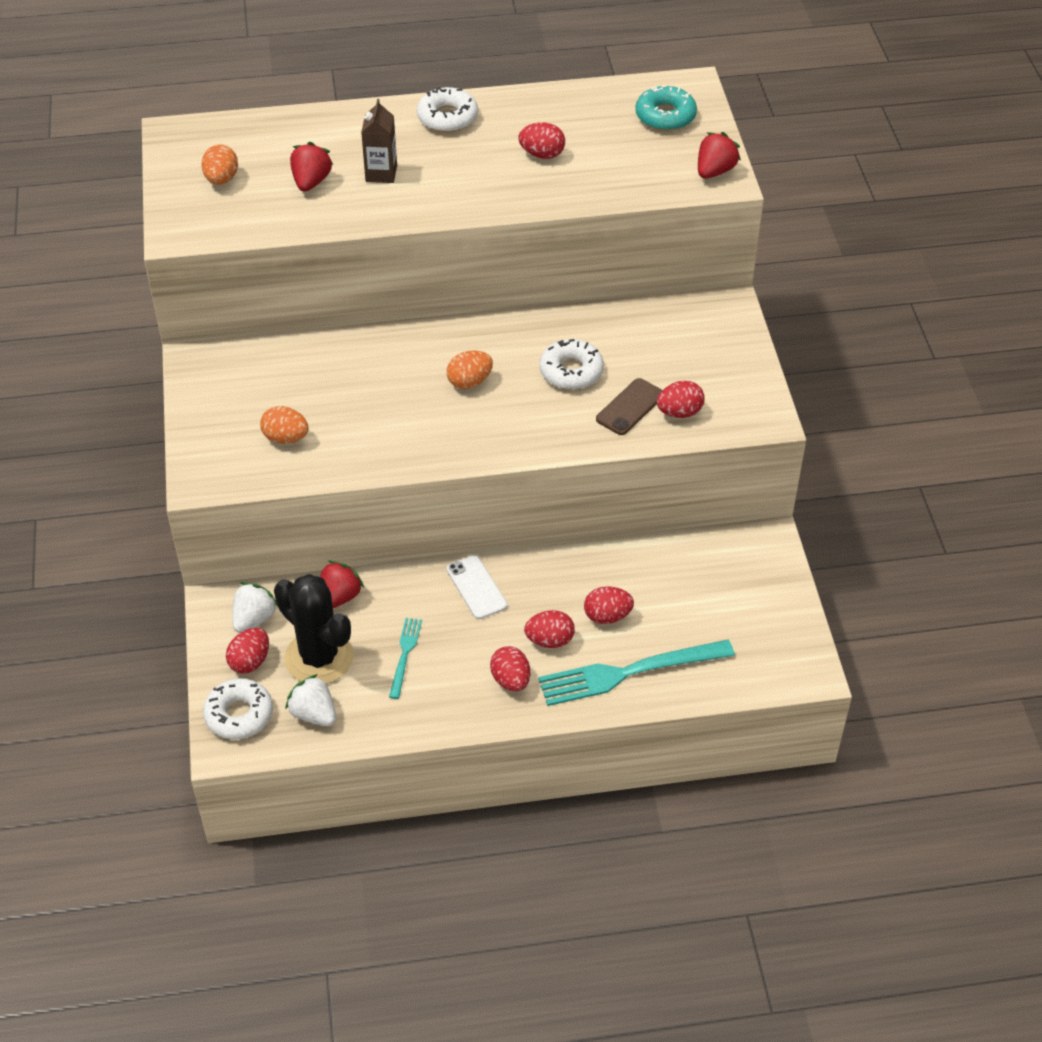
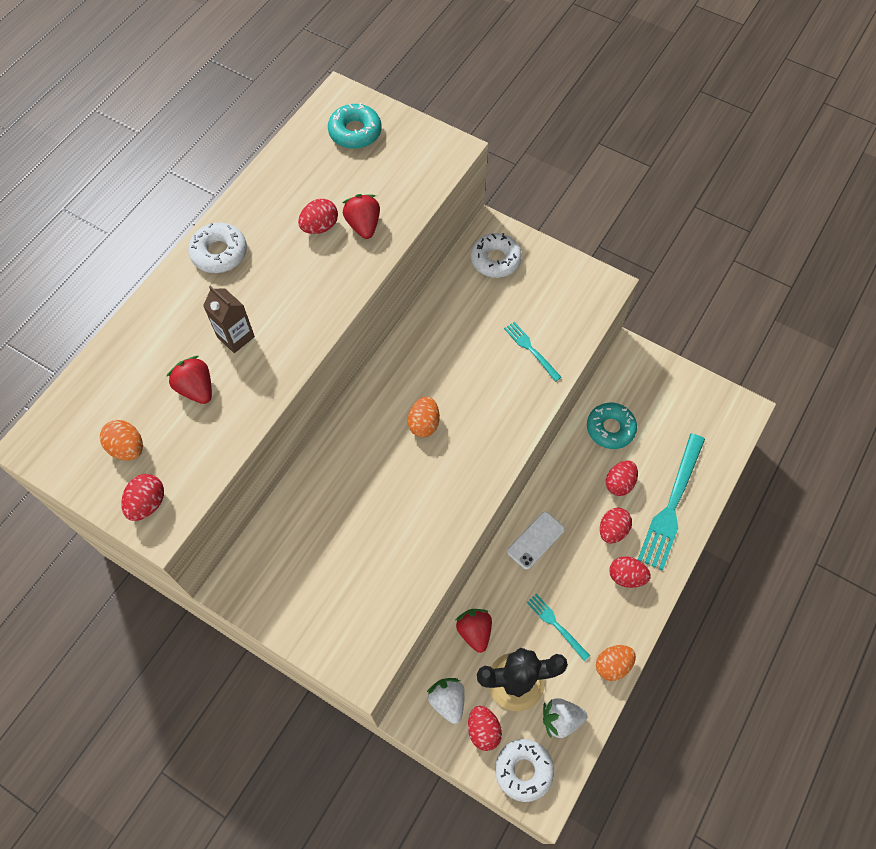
camera: 50 degrees left, 15 degrees up
orange egg [260,406,309,444] -> orange egg moved to [596,645,636,681]
white phone [447,555,507,619] -> white phone turned 60 degrees counterclockwise [507,512,565,570]
white donut [540,339,604,389] -> white donut moved to [471,233,522,278]
brown phone [596,378,662,435] -> turquoise fork [504,322,561,382]
red egg [657,381,705,418] -> red egg moved to [121,474,164,521]
red strawberry [698,132,741,179] -> red strawberry moved to [342,194,380,239]
none -> turquoise donut [587,403,637,449]

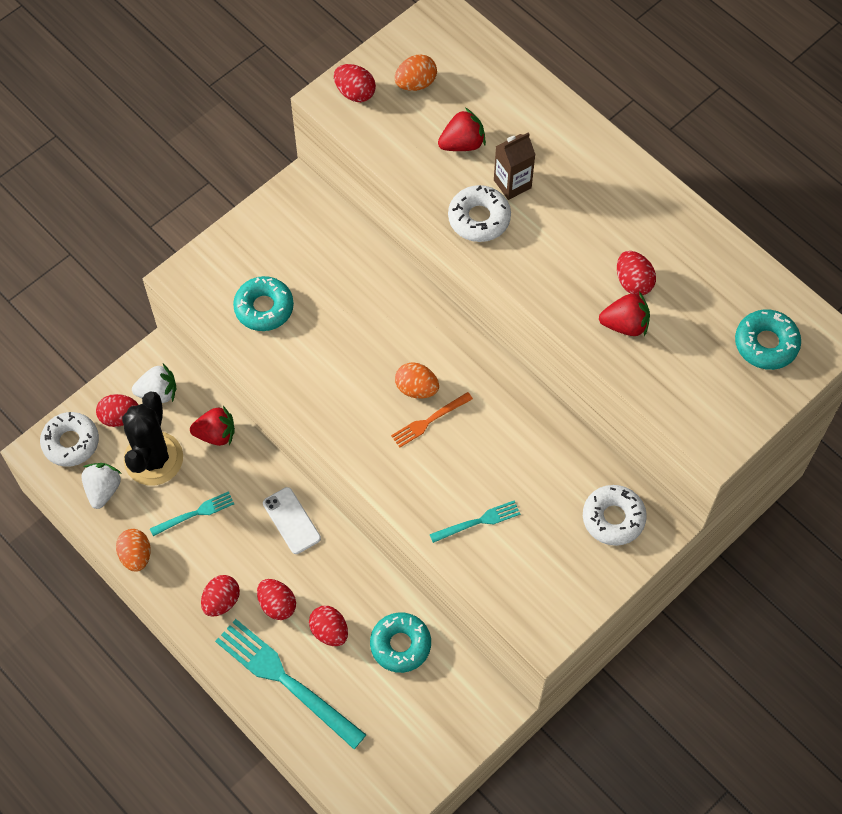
camera: 105 degrees right, 0 degrees up
white donut [188,222,247,273] -> white donut moved to [448,185,511,242]
none -> turquoise donut [233,276,294,331]
none -> orange fork [391,392,473,448]

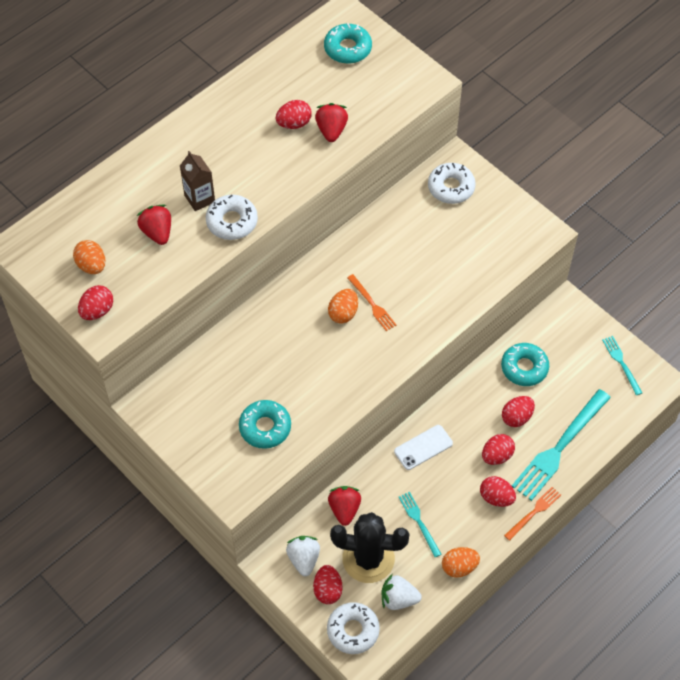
camera: 90 degrees left, 5 degrees down
turquoise fork [430,501,520,543] -> turquoise fork moved to [602,336,642,395]
none -> orange fork [504,487,561,541]

